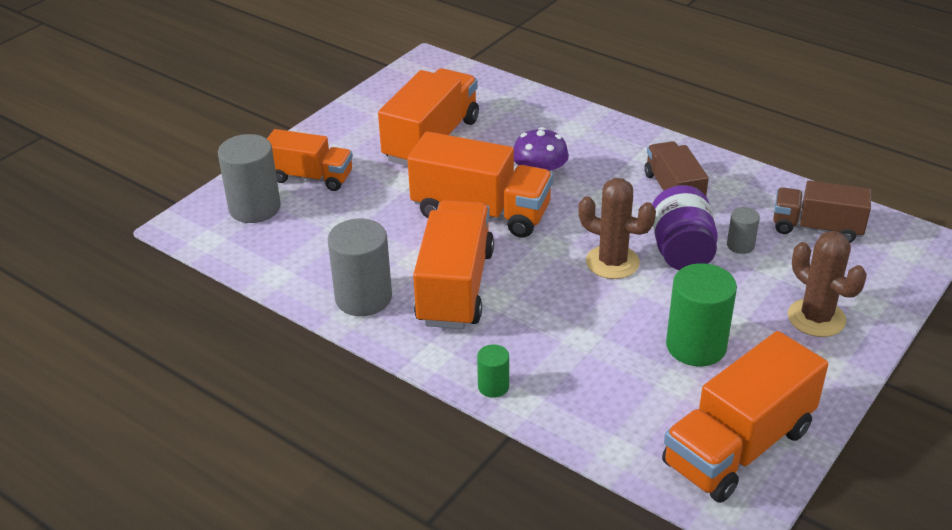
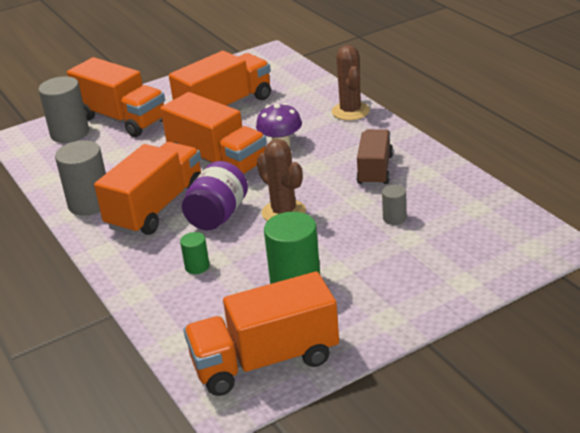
camera: 25 degrees right, 5 degrees down
orange truck [267,129,353,191] -> orange truck [67,57,165,137], size x1.56
green cylinder [477,344,509,398] -> green cylinder moved to [180,232,210,274]
purple jar [652,185,718,270] -> purple jar moved to [182,161,248,231]
brown truck [773,181,871,243] -> none
brown cactus [788,231,867,337] -> brown cactus moved to [332,45,370,120]

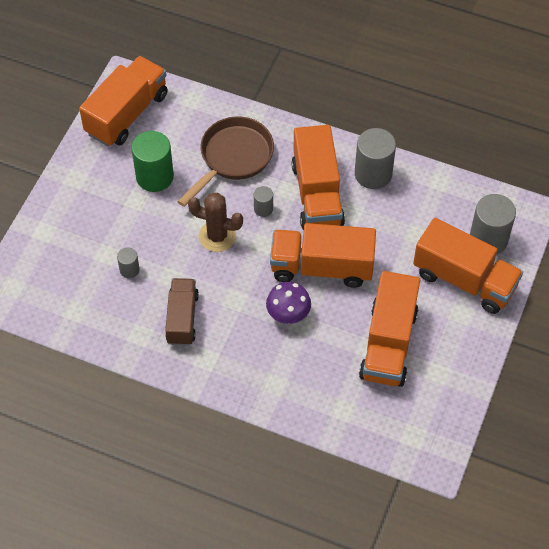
camera: 140 degrees right, 25 degrees up
orange truck [67,57,165,137] -> orange truck turned 150 degrees counterclockwise [413,218,523,314]
green cylinder [180,232,210,274] -> brown pan [177,117,274,207]
purple jar [182,161,248,231] -> grey cylinder [254,186,273,217]
brown cactus [332,45,370,120] -> none
brown truck [356,129,393,186] -> brown truck turned 150 degrees counterclockwise [165,278,199,346]

